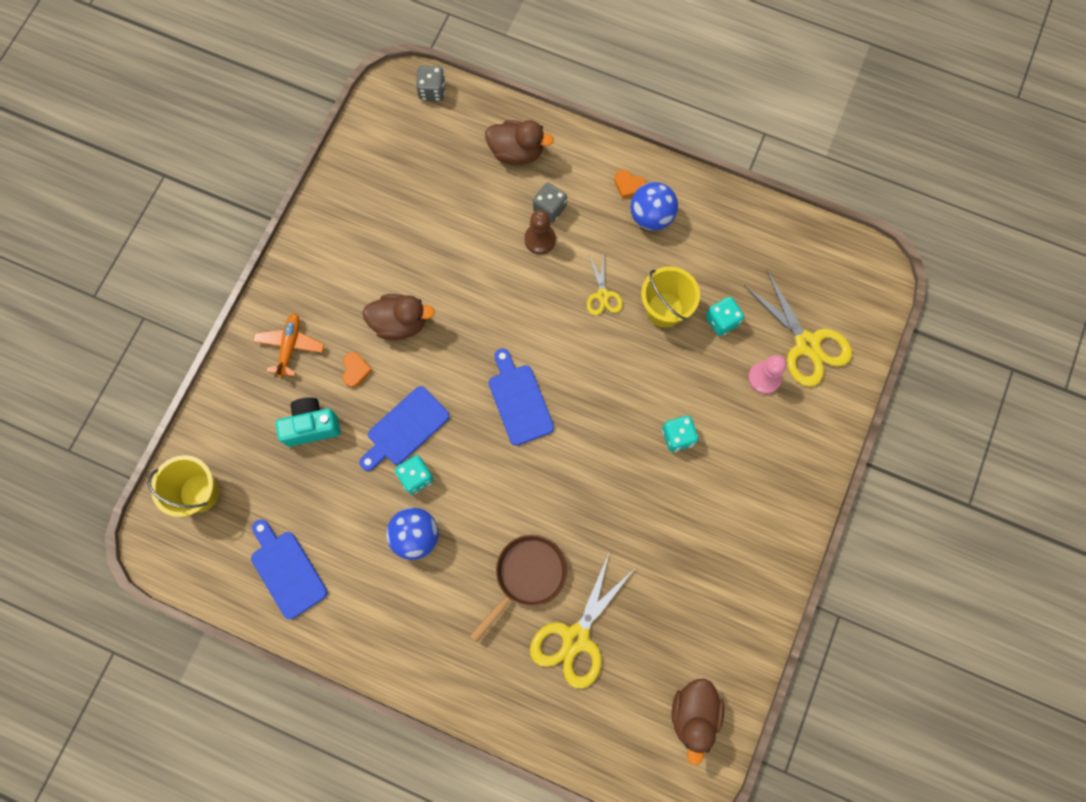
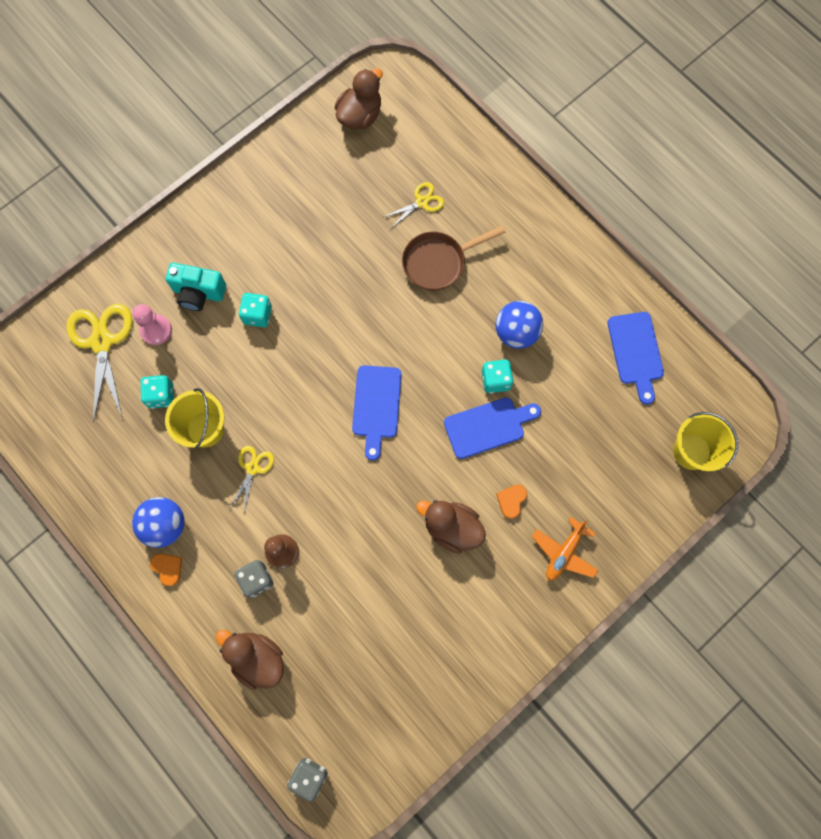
camera: 155 degrees left, 0 degrees up
turquoise camera [276,397,341,447] -> turquoise camera moved to [166,263,226,311]
yellow scissors [530,551,636,689] -> yellow scissors [384,182,444,228], size x0.54

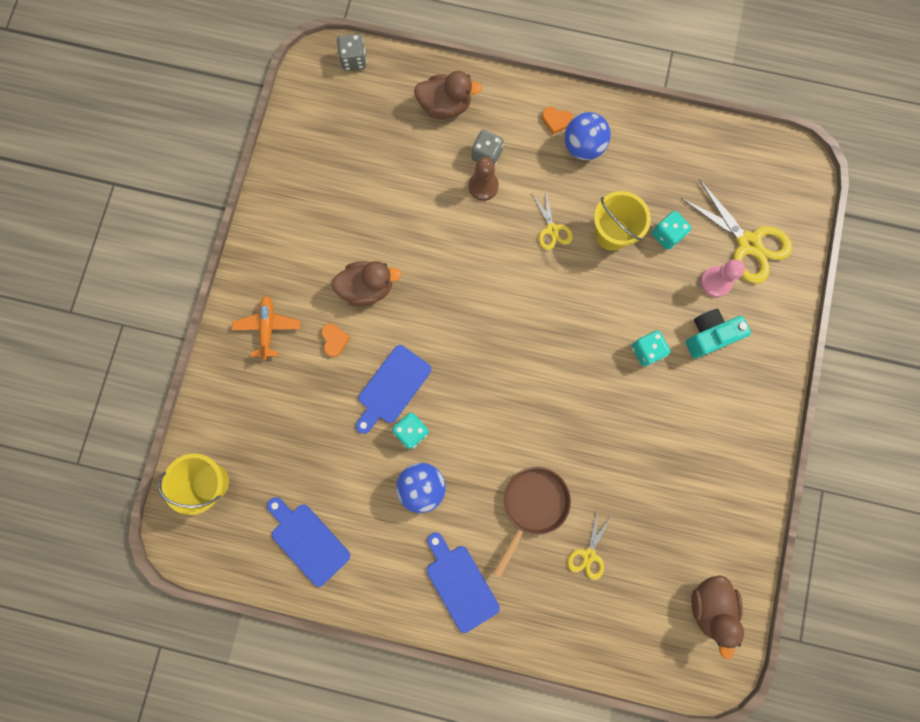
camera: 145 degrees right, 5 degrees up
blue cutting board [352,365,401,461] -> blue cutting board moved to [427,532,500,633]

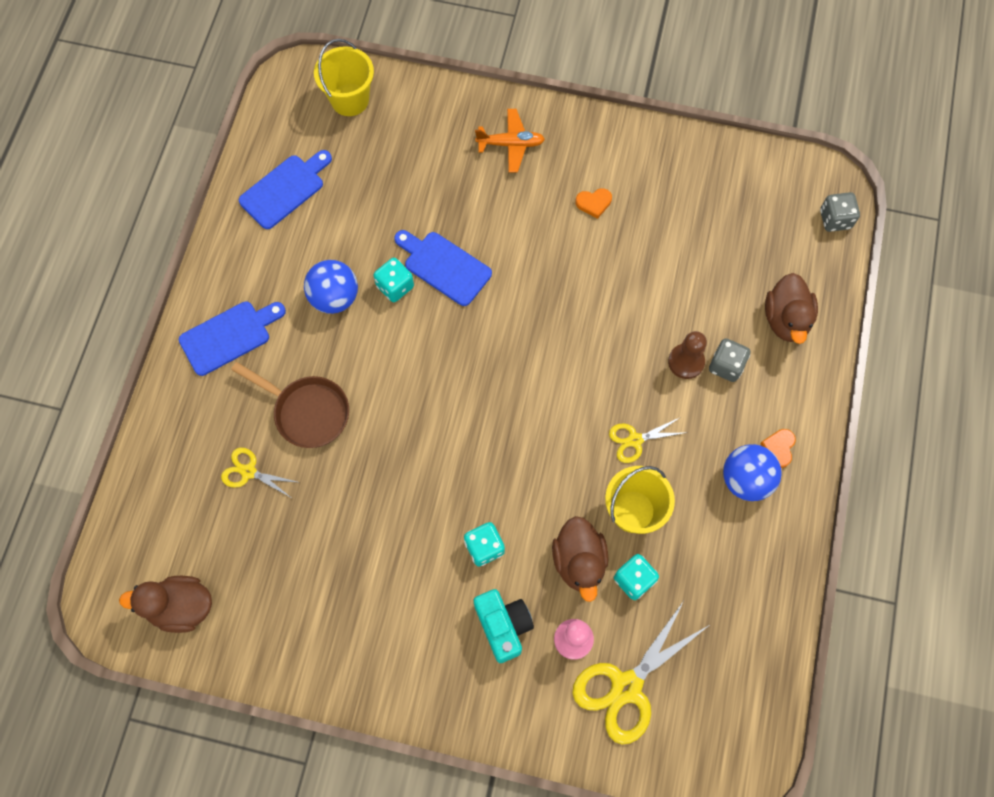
camera: 90 degrees right, 10 degrees down
orange heart [321,324,350,357] -> orange heart moved to [575,188,612,219]
brown duck [331,261,402,307] -> brown duck moved to [552,516,609,602]

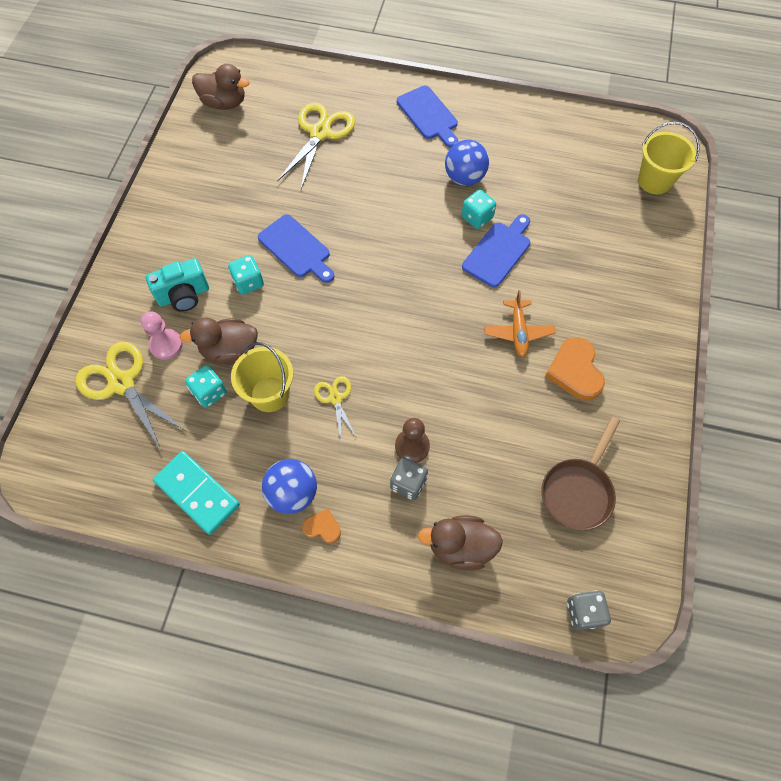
camera: 90 degrees right, 5 degrees down
brown duck [119,576,212,633] -> brown duck turned 105 degrees clockwise [192,64,250,110]
yellow scissors [221,448,300,497] -> yellow scissors [277,103,355,189], size x1.87
brown pan [231,362,349,448] -> brown pan moved to [542,417,620,531]
blue cutting board [239,150,332,229] -> blue cutting board moved to [258,215,334,283]
orange plane [475,109,545,173] -> orange plane moved to [484,290,555,357]
orange heart [575,188,612,219] -> orange heart [545,337,605,400], size x1.86
none -> turquoise domino [153,451,240,535]

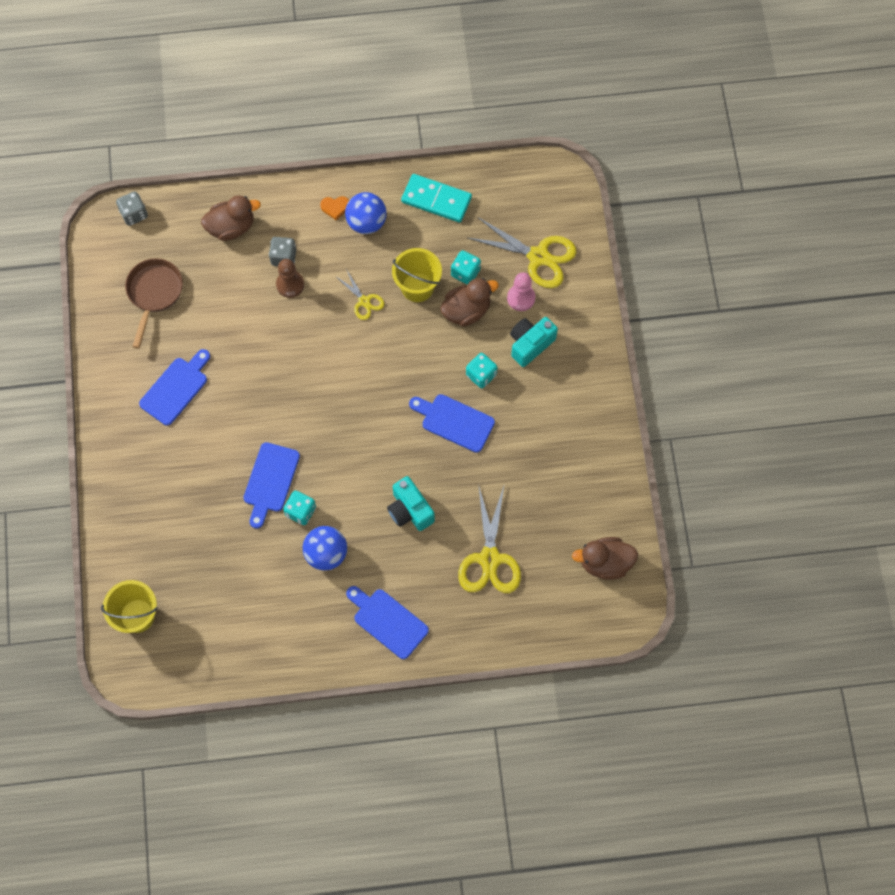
camera: 160 degrees right, 5 degrees up
orange plane [484,290,555,357] -> none
orange heart [545,337,605,400] -> blue cutting board [139,349,210,426]
none -> turquoise camera [387,476,435,531]

